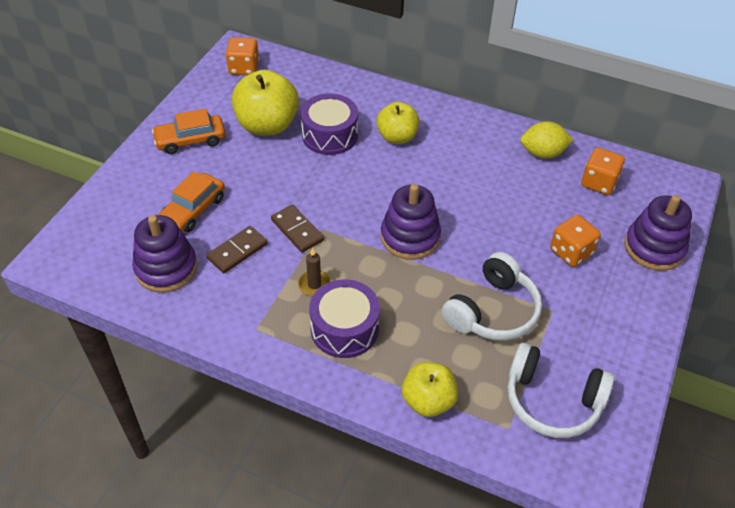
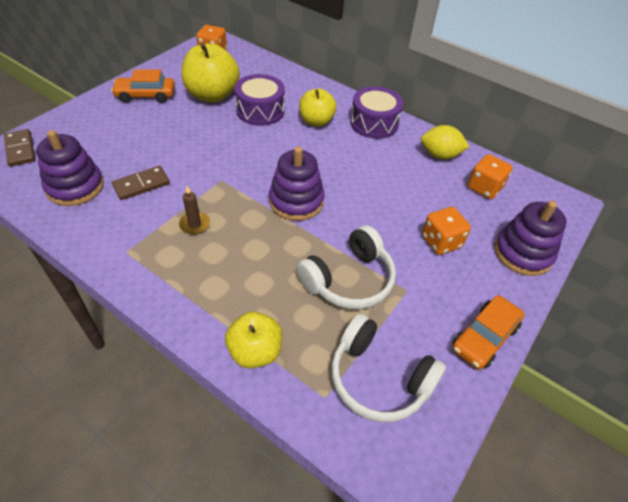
camera: 10 degrees right, 0 degrees up
orange car [158,171,225,232] -> orange car moved to [452,295,525,369]
brown domino [271,205,324,253] -> brown domino moved to [4,129,35,167]
purple drum [309,279,380,358] -> purple drum moved to [350,86,403,139]

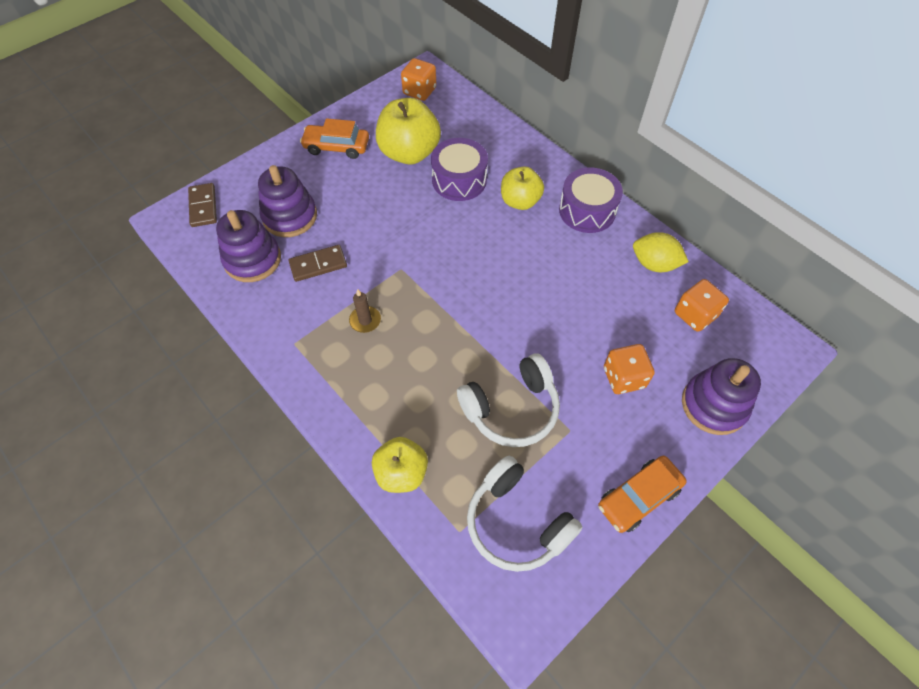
camera: 15 degrees right, 10 degrees up
purple stacking toy [269,146,325,221] -> purple stacking toy moved to [258,165,317,237]

